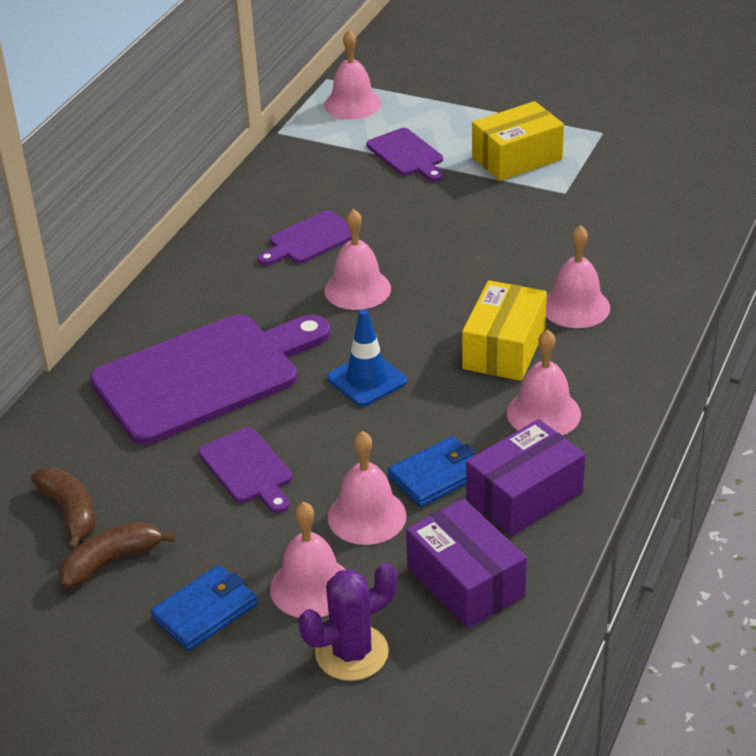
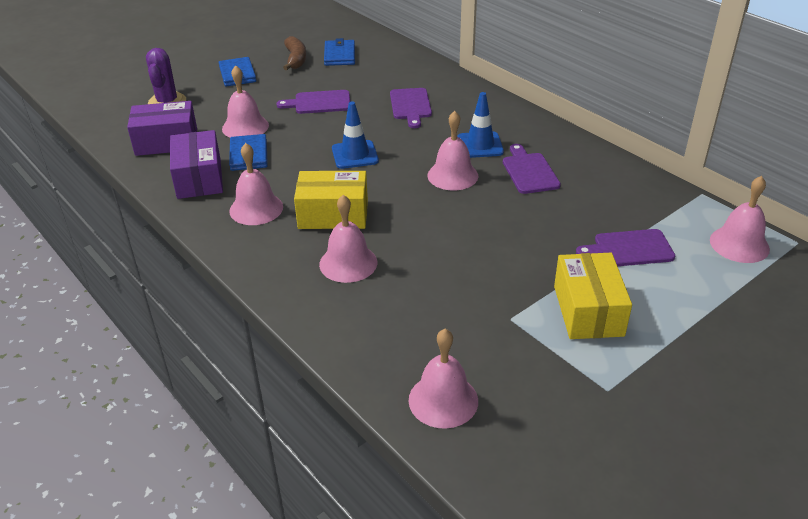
camera: 115 degrees right, 0 degrees up
brown banana [31,468,95,551] -> blue wallet [324,38,355,66]
purple cutting board [90,315,331,445] -> purple cutting board [390,88,432,128], size x0.48
pink bell [270,502,346,618] -> pink bell moved to [408,329,478,429]
yellow box [462,280,547,381] -> yellow box turned 45 degrees counterclockwise [294,171,368,229]
none -> blue traffic cone [457,92,504,158]

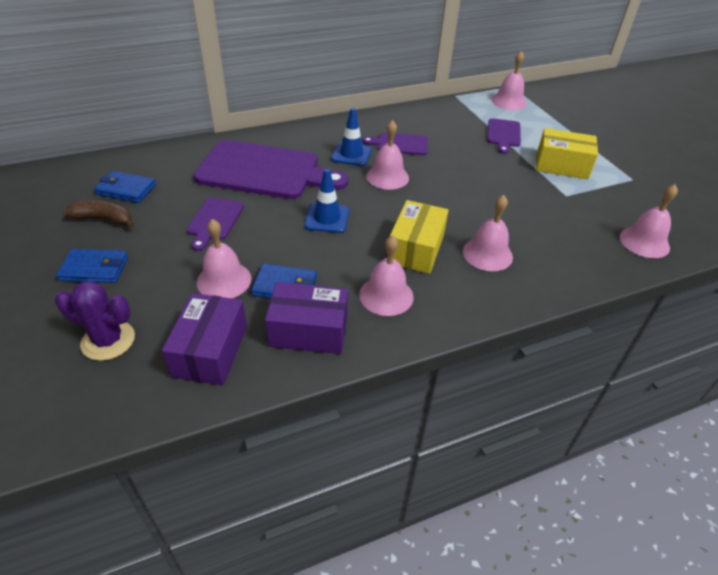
camera: 75 degrees left, 5 degrees up
purple cutting board [390,88,432,128] -> purple cutting board [194,140,348,199], size x2.08

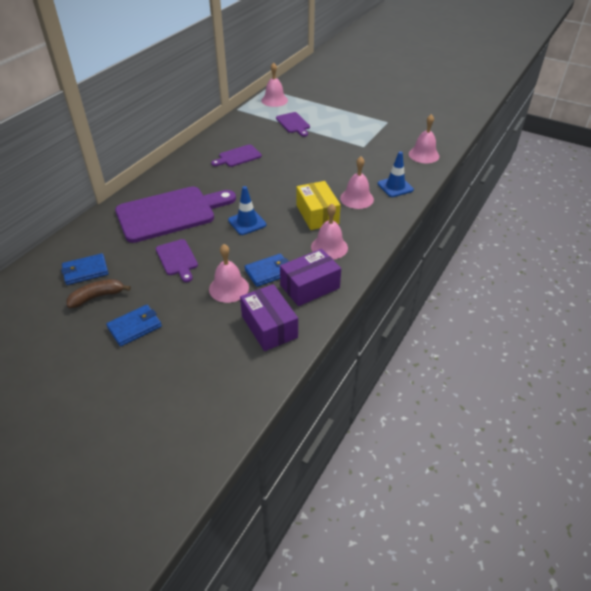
camera: 35 degrees left, 0 degrees up
purple cactus [55,281,135,361] -> none
blue traffic cone [331,108,372,166] -> blue traffic cone moved to [378,151,414,197]
pink bell [366,120,409,190] -> none
yellow box [536,128,598,179] -> none

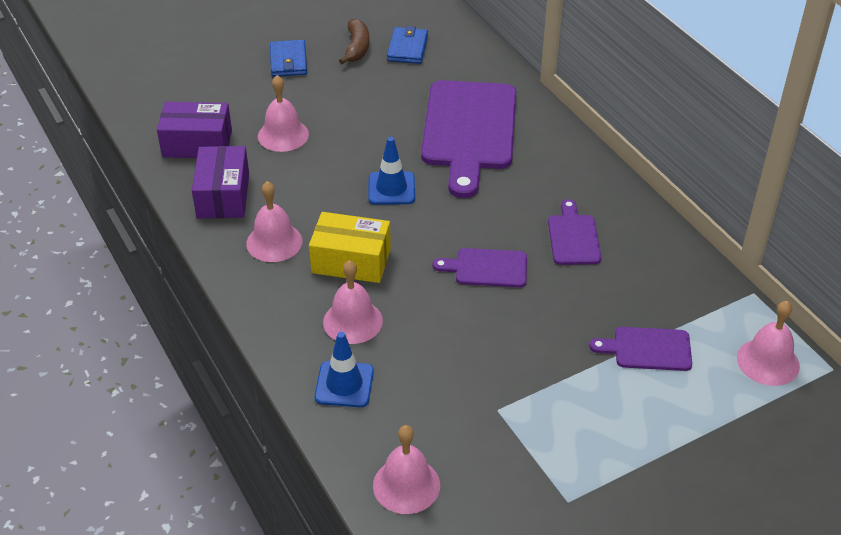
camera: 120 degrees right, 0 degrees up
purple cutting board [156,239,198,282] -> purple cutting board moved to [433,248,527,288]
blue wallet [244,253,289,287] -> none

